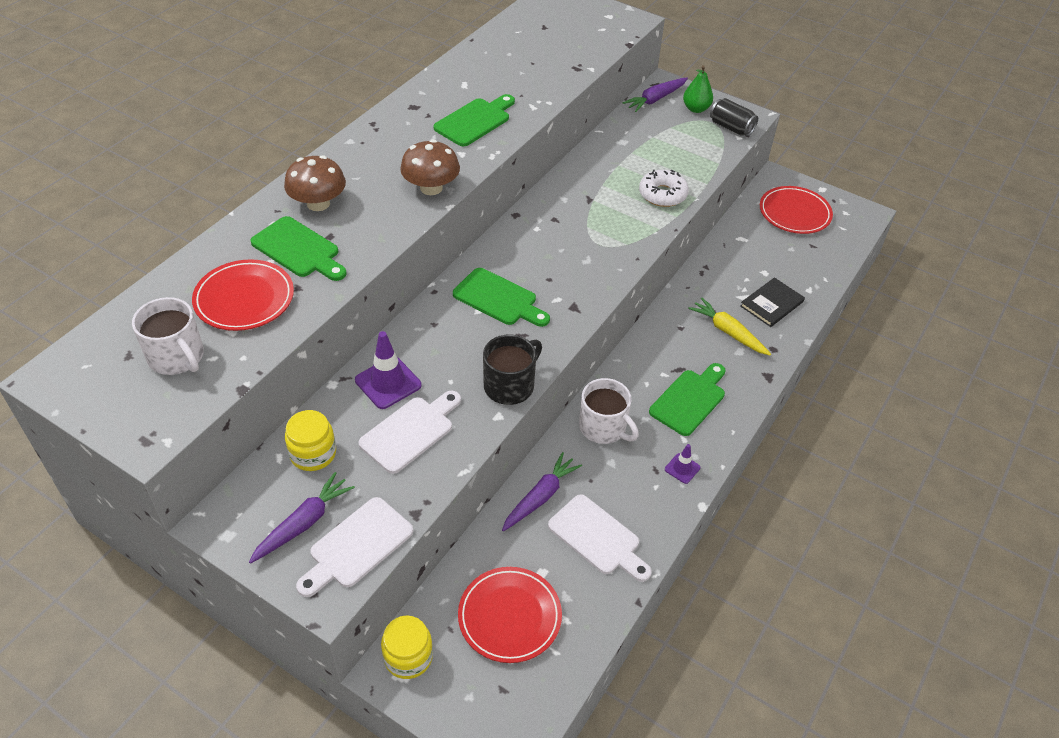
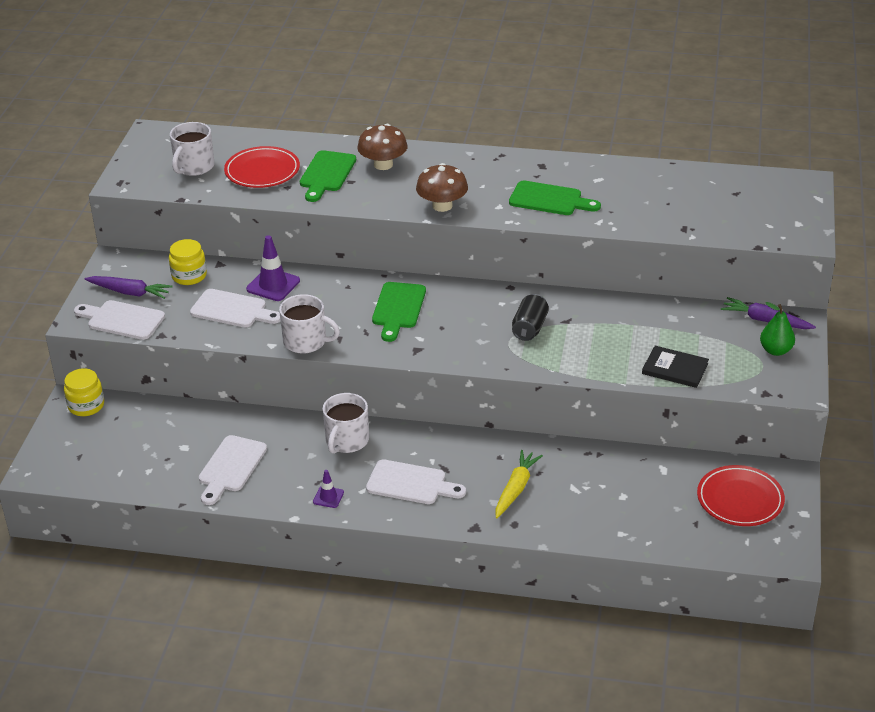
camera: 70 degrees right, 10 degrees down
red plate [458,567,562,663] -> none
black mug [483,334,542,405] -> white mug [279,294,340,354]
purple carrot [502,452,582,531] -> none
white donut [639,170,689,207] -> none
green cutting board [649,363,725,436] -> white cutting board [366,459,466,504]
black can [710,98,758,136] -> black can moved to [512,294,549,341]
black book [740,277,805,327] -> black book moved to [642,346,709,388]

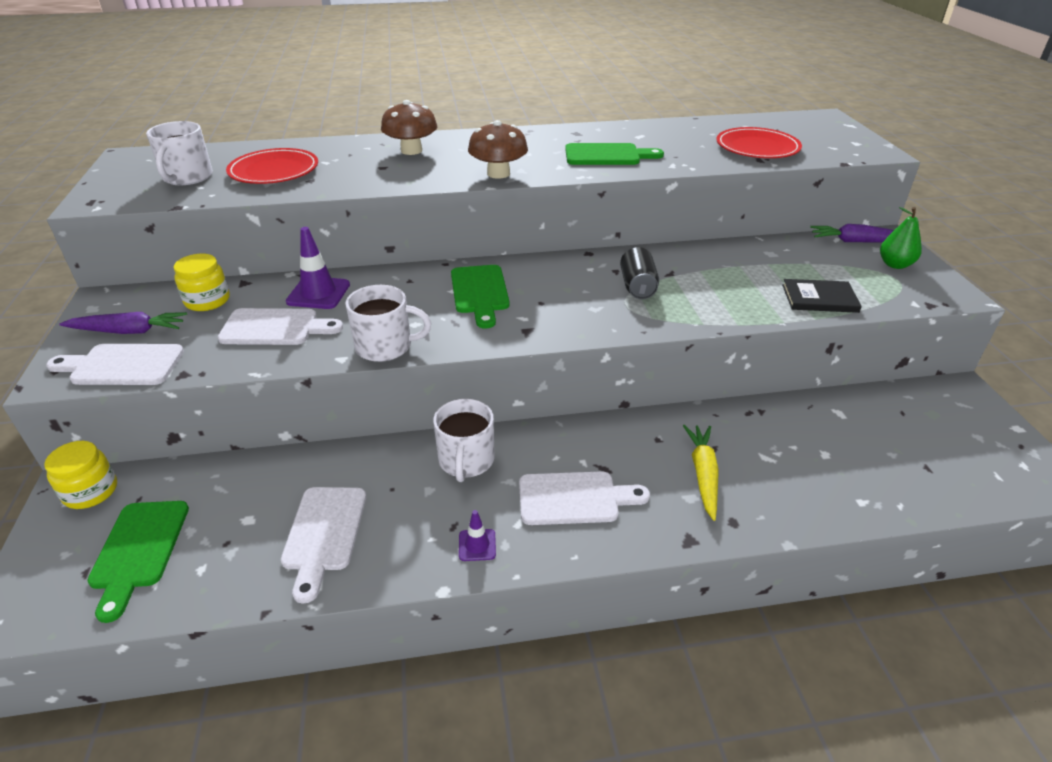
camera: 20 degrees left, 0 degrees up
green cutting board [300,150,356,202] -> green cutting board moved to [87,501,189,623]
red plate [697,465,785,526] -> red plate moved to [716,127,802,158]

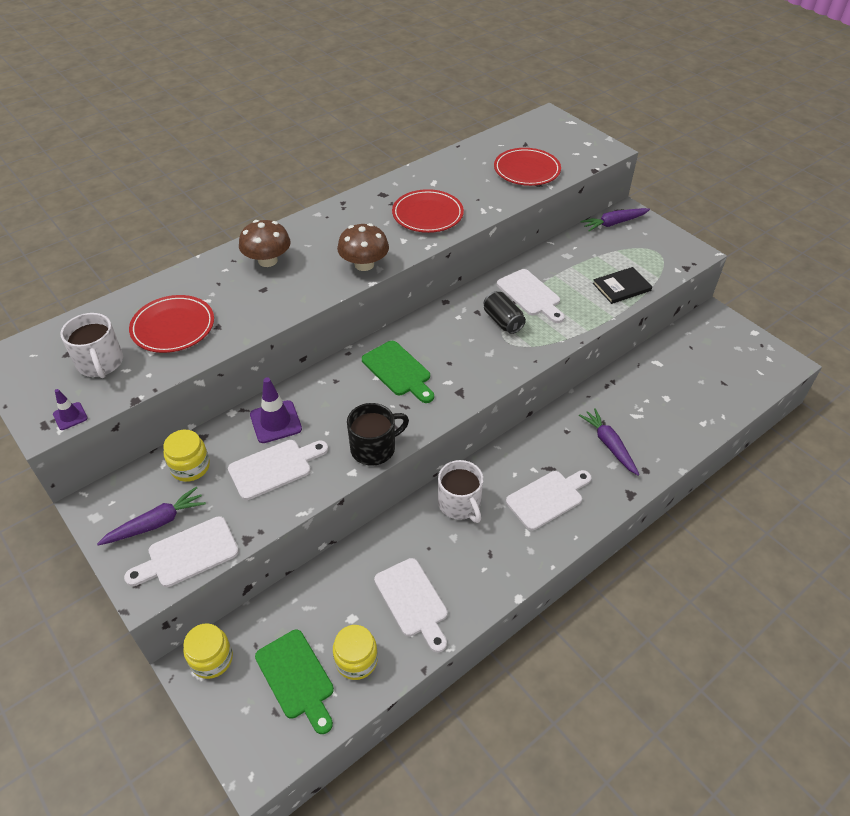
camera: 30 degrees left, 10 degrees up
white mug [345,285,432,362] -> black mug [347,403,409,466]
purple traffic cone [459,510,496,561] -> purple traffic cone moved to [53,389,87,430]
green cutting board [565,143,664,165] -> red plate [392,189,464,233]
yellow carrot [683,425,719,521] -> purple carrot [579,408,639,476]
green pear [880,207,922,269] -> none
none -> yellow jar [333,625,378,680]
none -> white cutting board [497,269,565,323]

